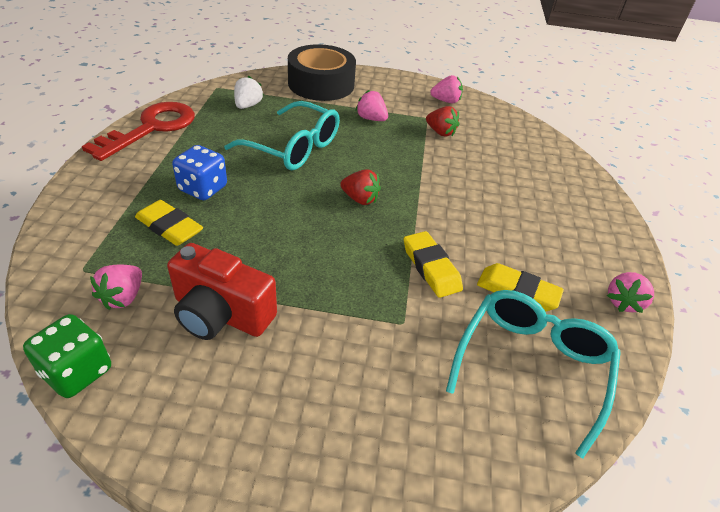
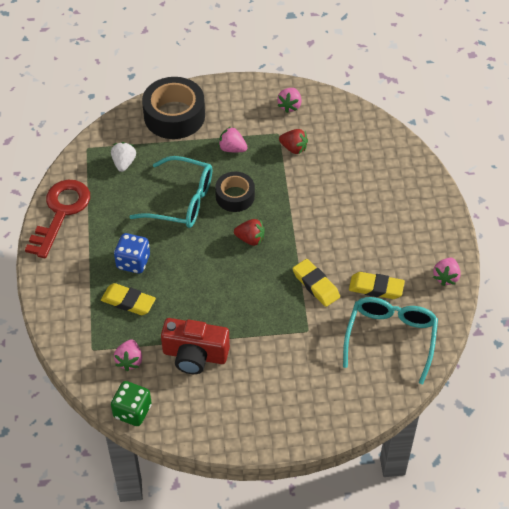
camera: 10 degrees left, 10 degrees up
pink strawberry [430,75,463,103] -> pink strawberry turned 120 degrees clockwise [277,88,302,113]
none -> black tape [215,172,255,212]

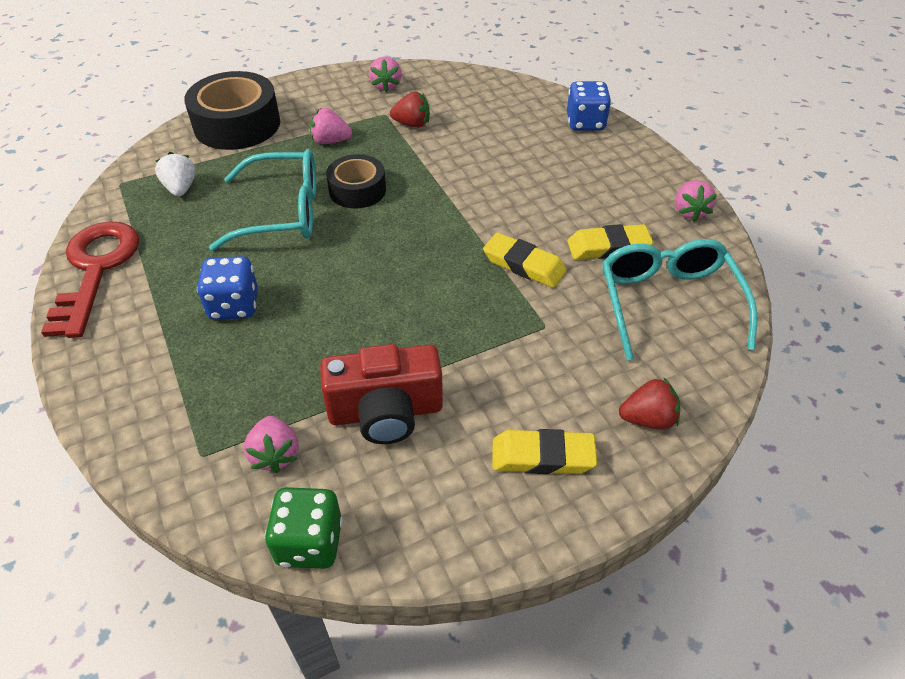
camera: 20 degrees left, 5 degrees down
yellow eraser [101,283,156,315] -> yellow eraser moved to [492,429,597,474]
red strawberry [234,219,265,246] -> red strawberry moved to [619,377,680,430]
none -> blue dice [567,81,611,131]

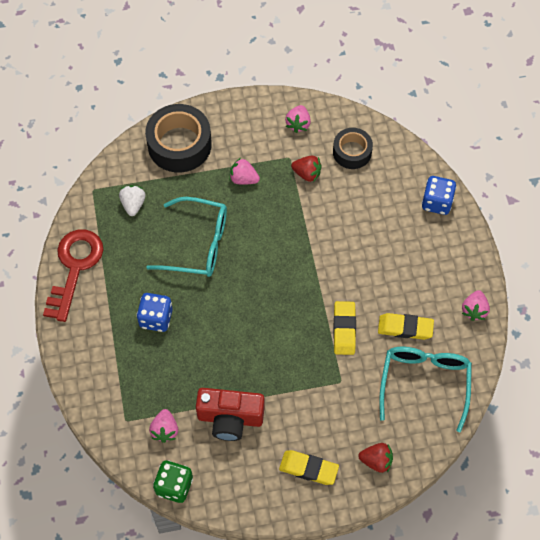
camera: 15 degrees right, 15 degrees up
black tape [326,154,386,209] -> black tape moved to [333,128,373,169]
yellow eraser [483,233,567,288] -> yellow eraser turned 45 degrees clockwise [333,301,356,355]

